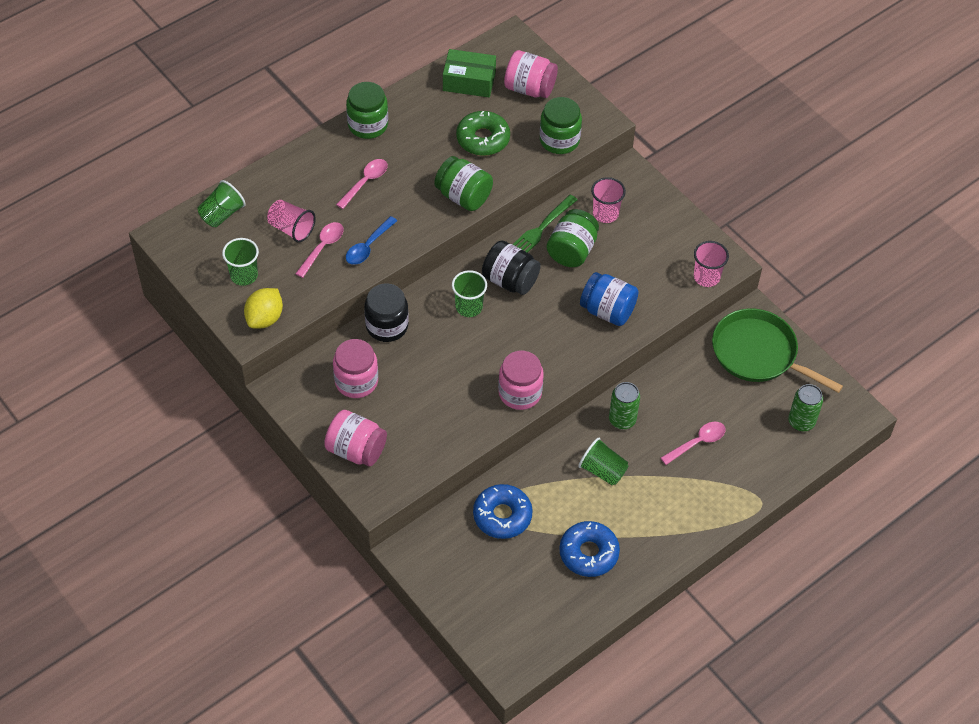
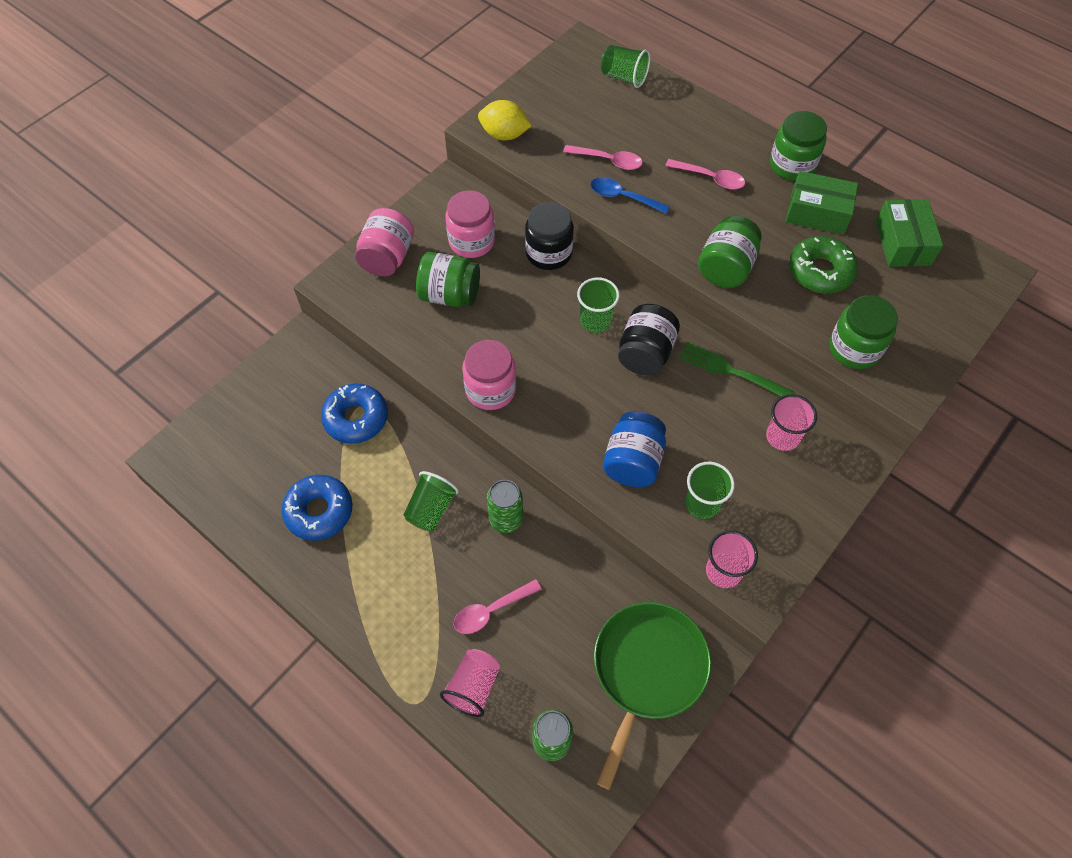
camera: 80 degrees right, 5 degrees up
green cup [222,238,259,286] -> green cup moved to [685,462,735,519]
pink cup [267,200,316,243] -> pink cup moved to [440,649,500,717]
pink jar [504,50,558,98] -> none
green jar [546,209,599,267] -> green jar moved to [416,252,480,307]
pink spoon [661,422,726,465] -> pink spoon turned 105 degrees clockwise [453,579,541,634]
none -> green box [786,171,858,235]

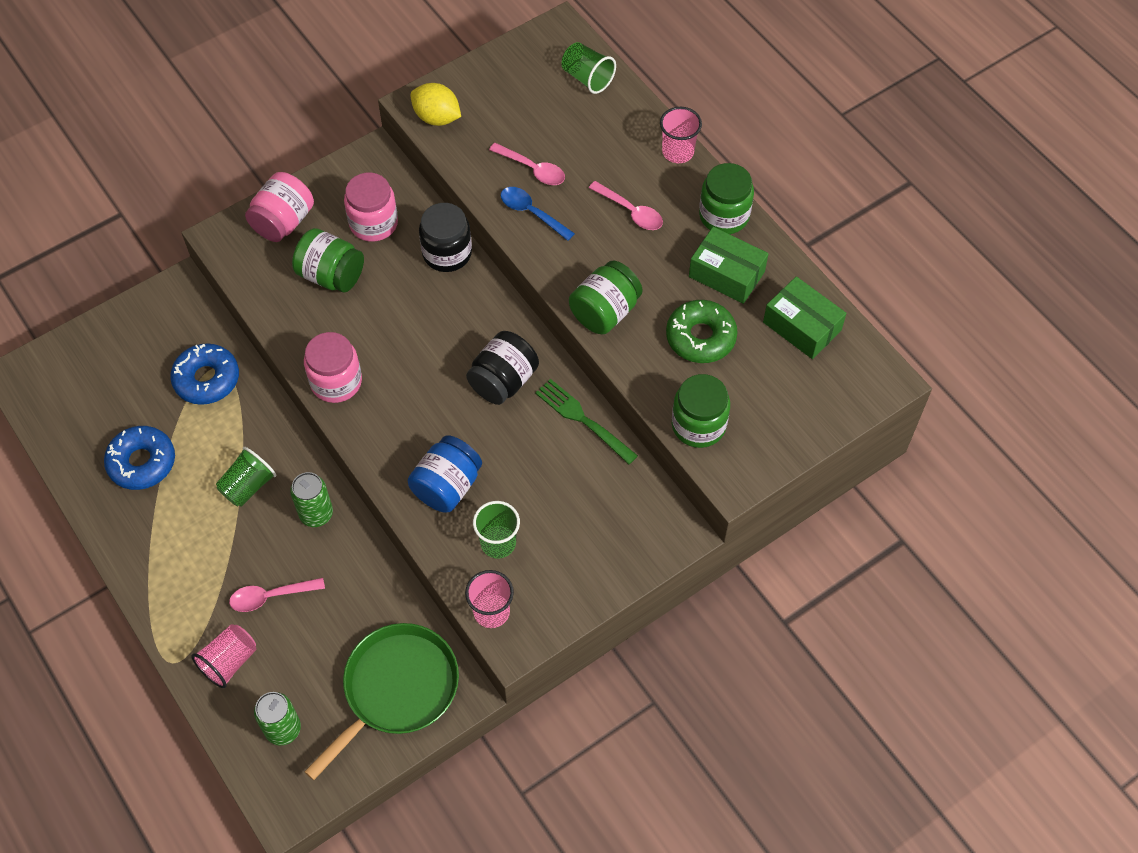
camera: 15 degrees right, 0 degrees up
green cup [577,277,619,333] -> none
pink cup [766,394,817,451] -> pink cup moved to [660,107,702,163]
green box [876,199,943,267] -> green box turned 60 degrees counterclockwise [763,276,847,359]

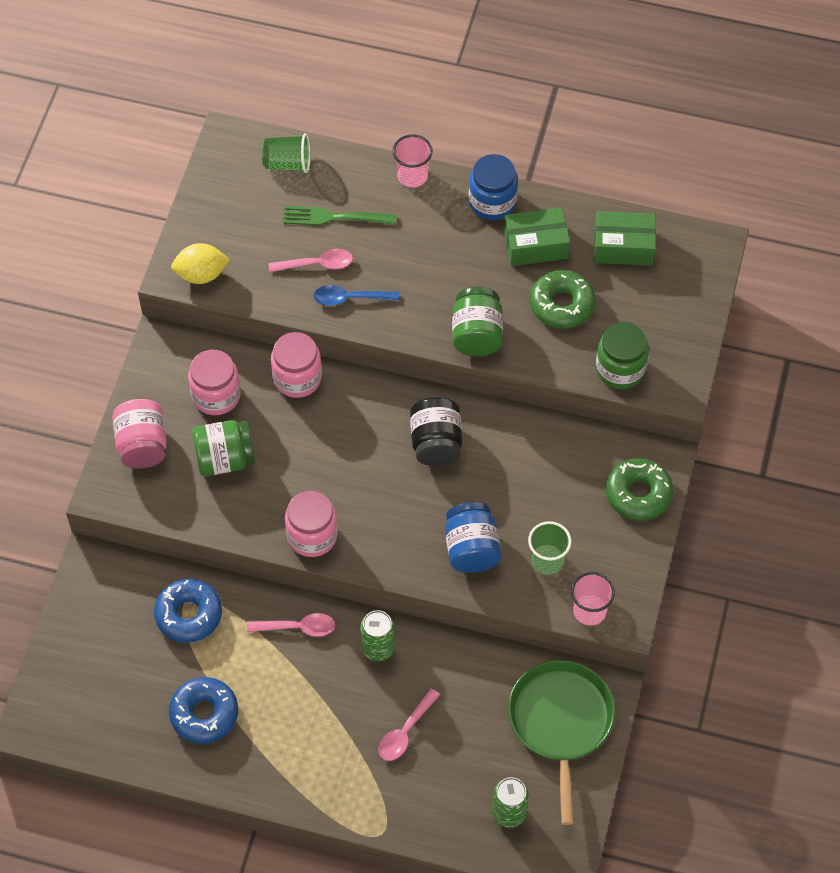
camera: 40 degrees left, 0 degrees up
pink cup [191,624,256,688] -> none
green cup [216,447,277,507] -> none
black jar [419,203,472,272] -> pink jar [271,332,322,398]
green fork [535,379,638,464] -> green fork moved to [283,206,397,226]
pink spoon [589,181,663,230] -> pink spoon moved to [247,613,335,637]
green jar [699,163,754,234] -> blue jar [469,154,518,220]
none -> green donut [606,458,673,520]

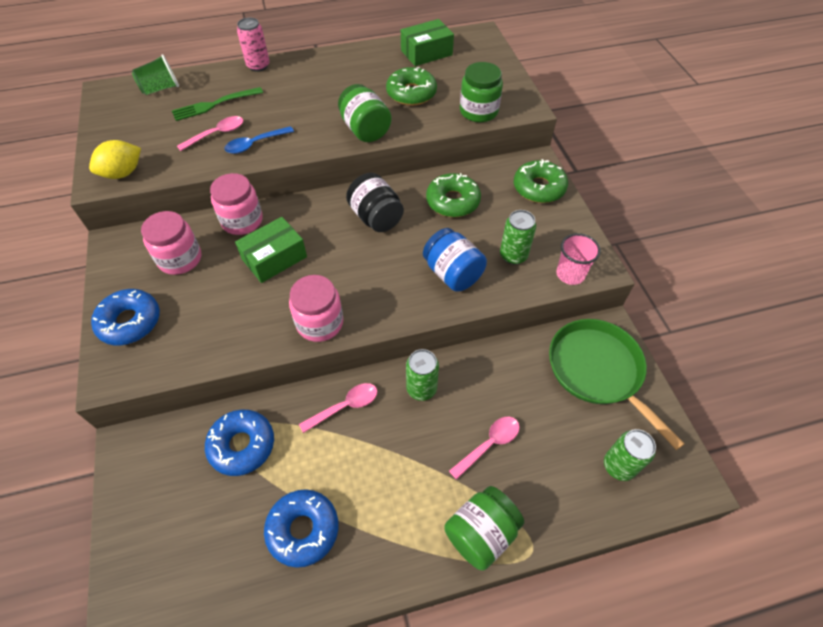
camera: 30 degrees left, 5 degrees down
pink jar [112,399,167,469] -> blue donut [91,289,160,345]
green jar [192,420,255,476] -> green jar moved to [444,486,524,570]
pink spoon [379,689,440,761] -> pink spoon turned 135 degrees counterclockwise [449,417,520,480]
pink cup [393,134,433,187] -> pink can [237,17,270,72]
blue jar [469,154,518,220] -> none
green box [504,207,570,266] -> green box moved to [235,217,307,283]
green cup [528,521,572,575] -> green can [500,210,536,265]
none -> green donut [426,173,481,217]

